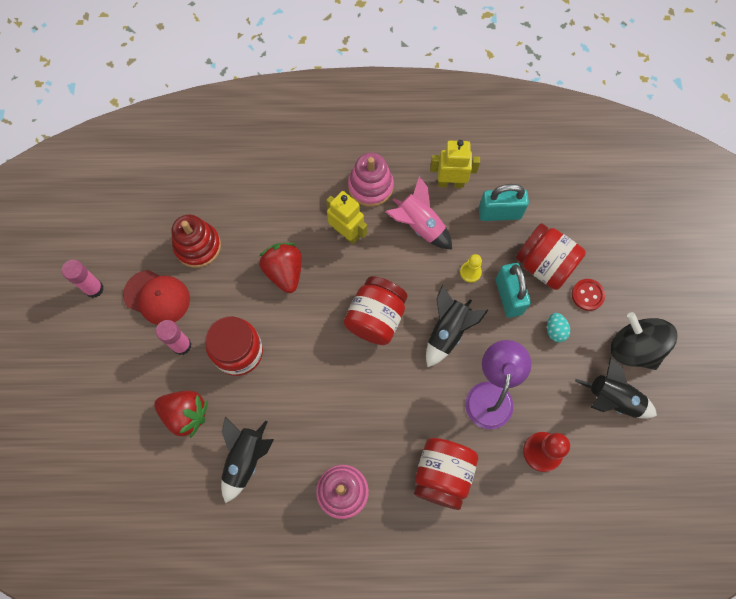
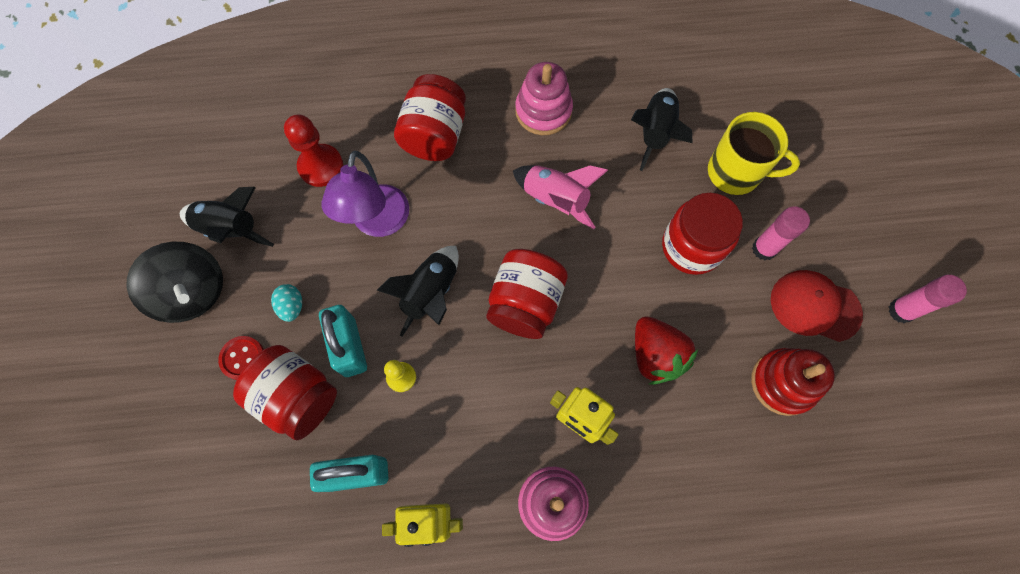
camera: 175 degrees right, 0 degrees up
red strawberry [154,391,208,438] -> yellow mug [708,112,800,195]
pink rocket [385,176,452,249] -> pink rocket moved to [513,165,608,229]

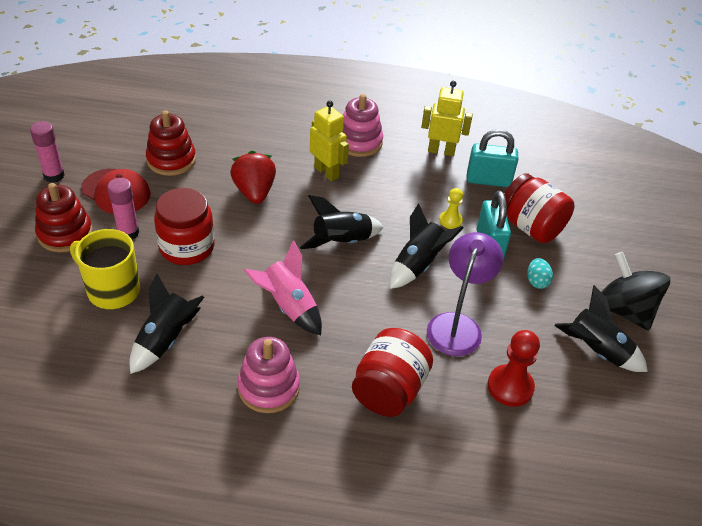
camera: 170 degrees left, 25 degrees down
red button [218,336,264,380] -> none
red jar [486,249,568,339] -> black rocket [300,195,383,249]
none -> red stacking toy [35,183,93,252]

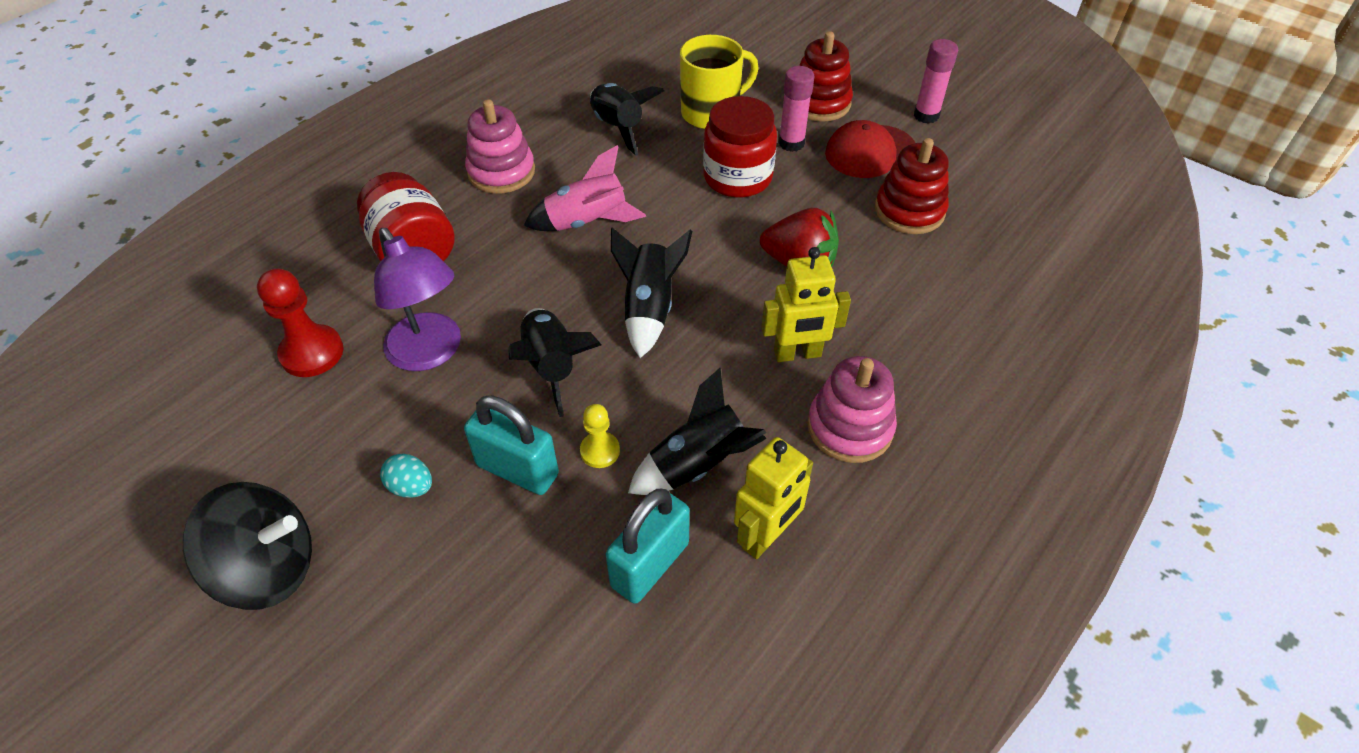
camera: 125 degrees right, 5 degrees up
red jar [504,173,575,243] -> none
black rocket [554,285,648,372] -> black rocket moved to [628,368,766,495]

